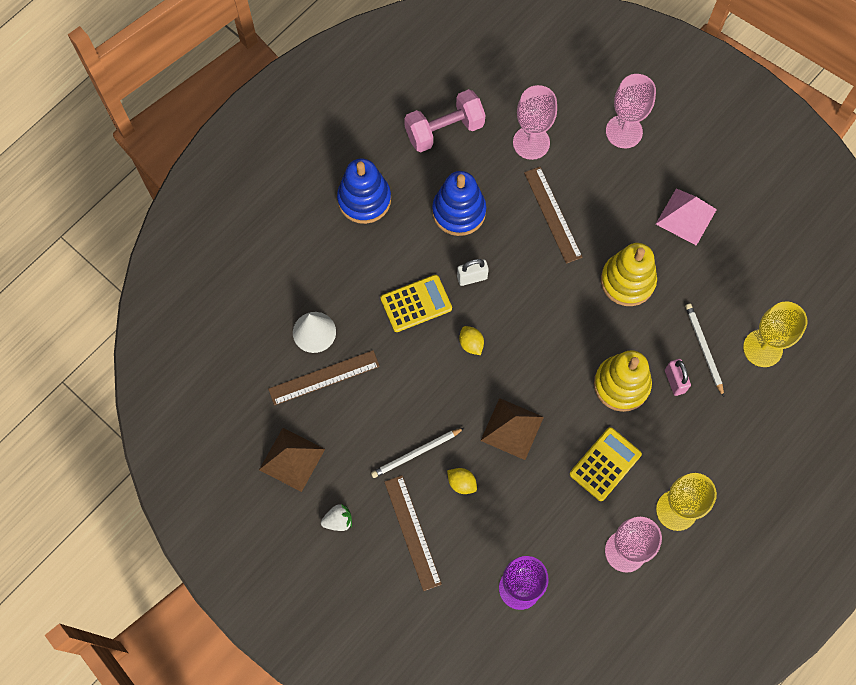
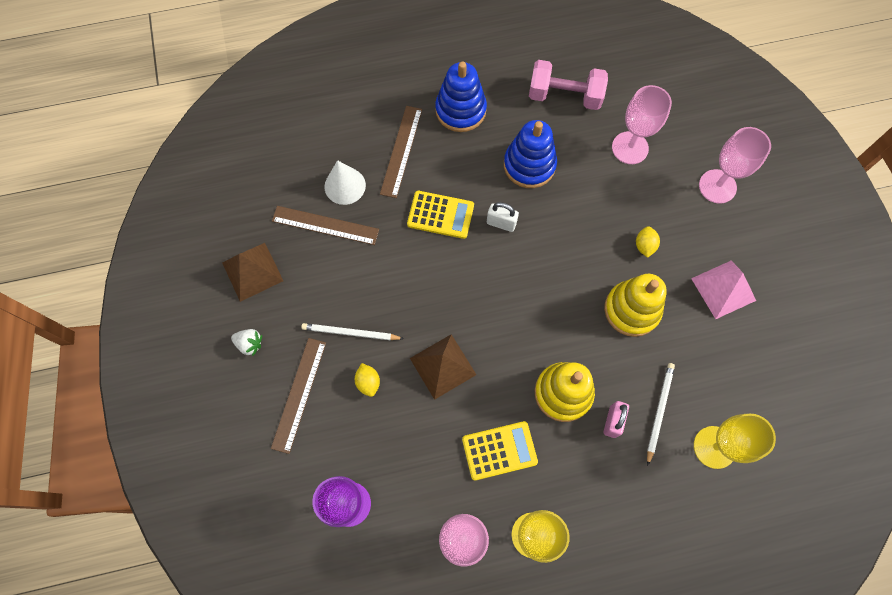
camera: 35 degrees right, 0 degrees up
yellow lemon [459,326,484,355] -> yellow lemon moved to [636,226,660,258]
brown ruler [524,167,583,264] -> brown ruler moved to [380,106,422,198]

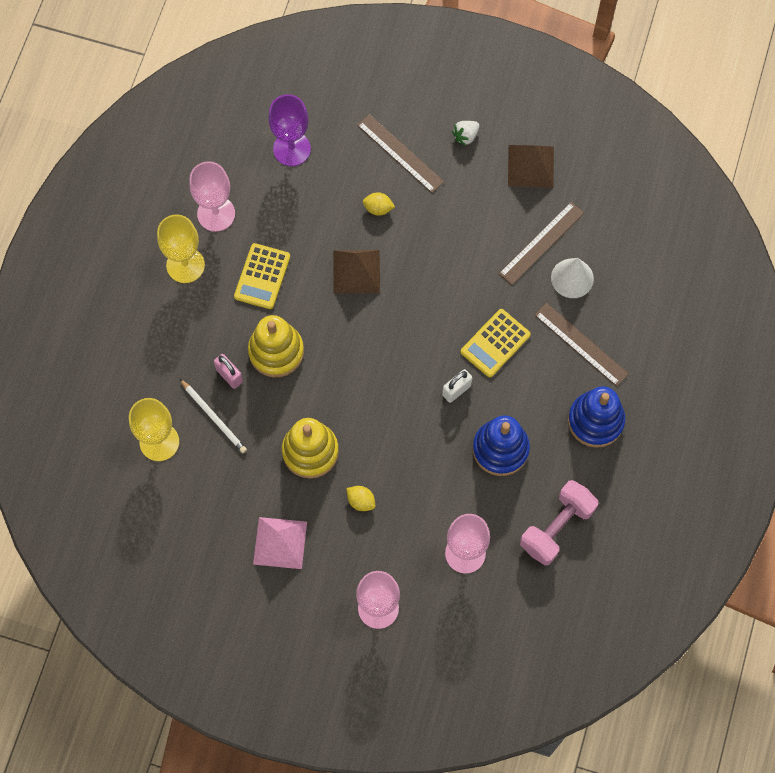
camera: 120 degrees right, 0 degrees up
white pencil [301,323,404,340] -> none

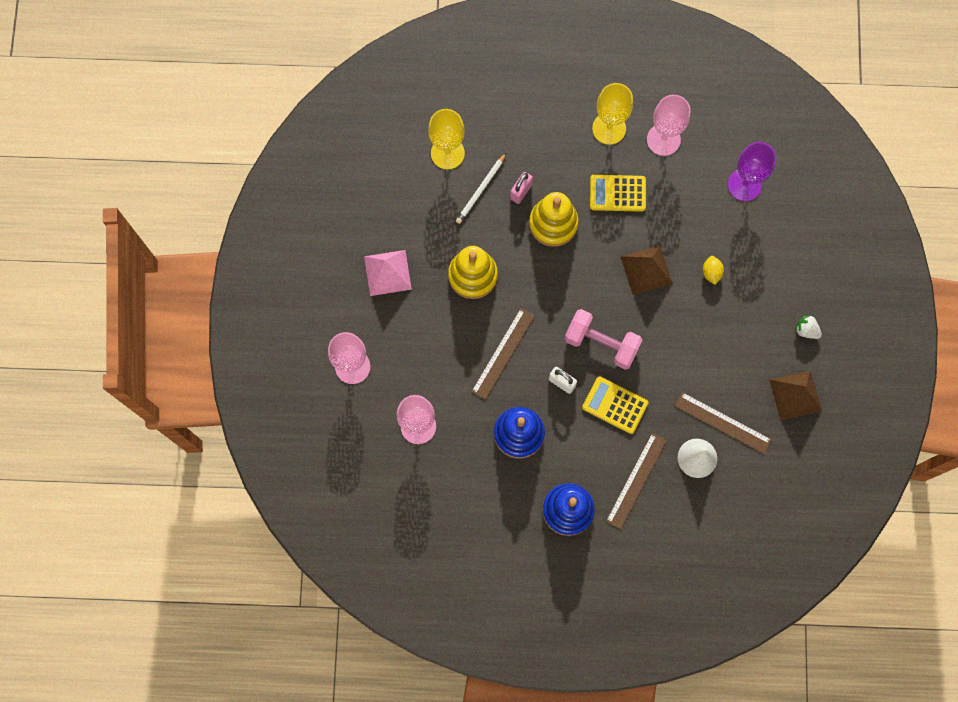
camera: 75 degrees right, 5 degrees up
yellow lemon [346,486,375,511] -> none
brown ruler [357,114,444,193] -> brown ruler moved to [471,308,535,400]
pink dumbbell [520,480,598,565] -> pink dumbbell moved to [564,309,642,370]

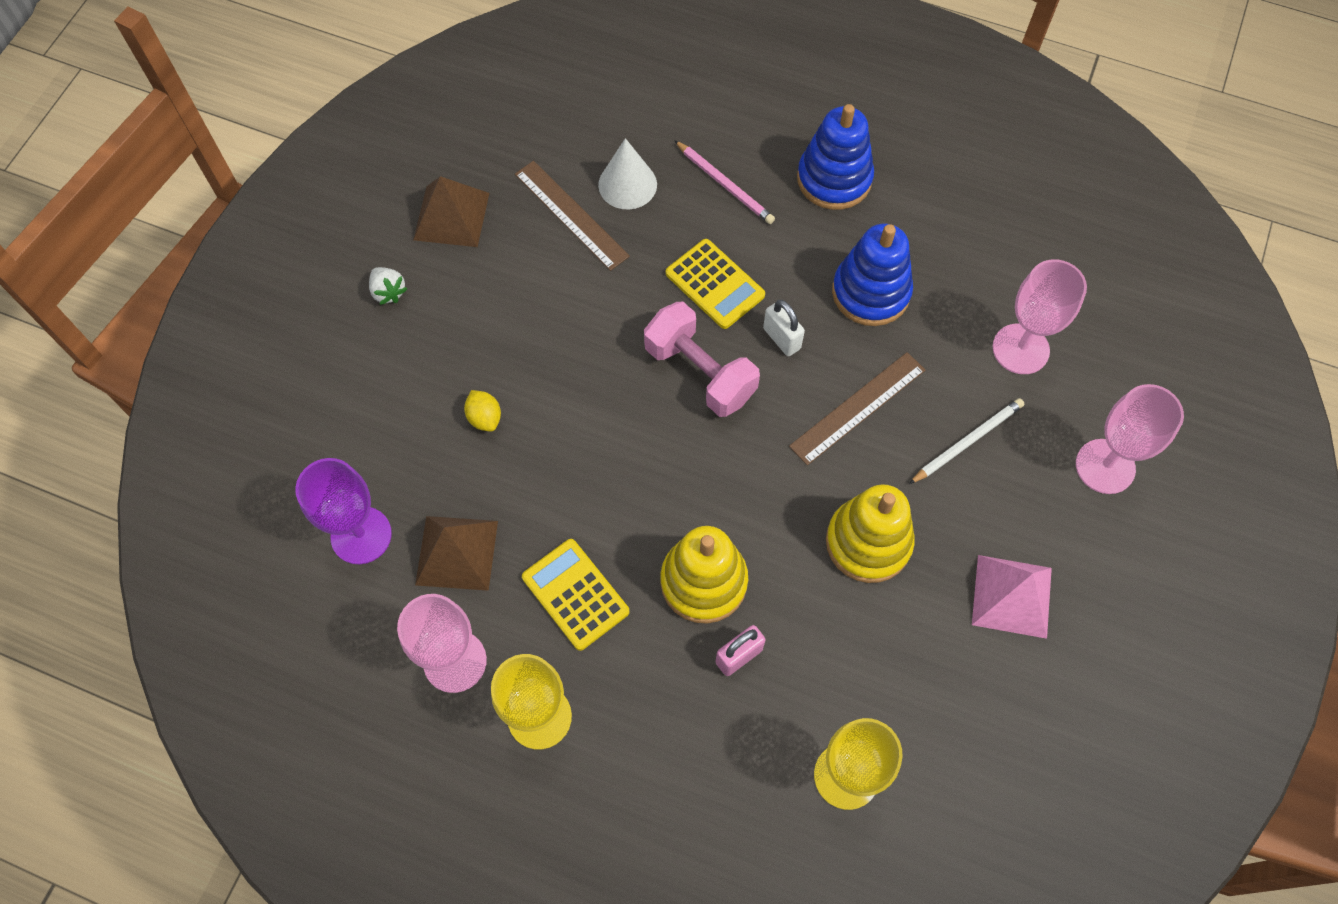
camera: 160 degrees left, 10 degrees down
white pencil [456,153,506,224] -> white pencil moved to [909,398,1025,484]
yellow calculator [590,175,646,212] -> yellow calculator turned 150 degrees counterclockwise [522,539,630,651]
brown ruler [606,433,667,529] -> pink pencil [674,140,775,224]
brown pyramid [620,246,673,295] -> brown pyramid moved to [415,516,498,591]
yellow lemon [703,256,724,285] -> yellow lemon turned 45 degrees counterclockwise [464,390,501,432]

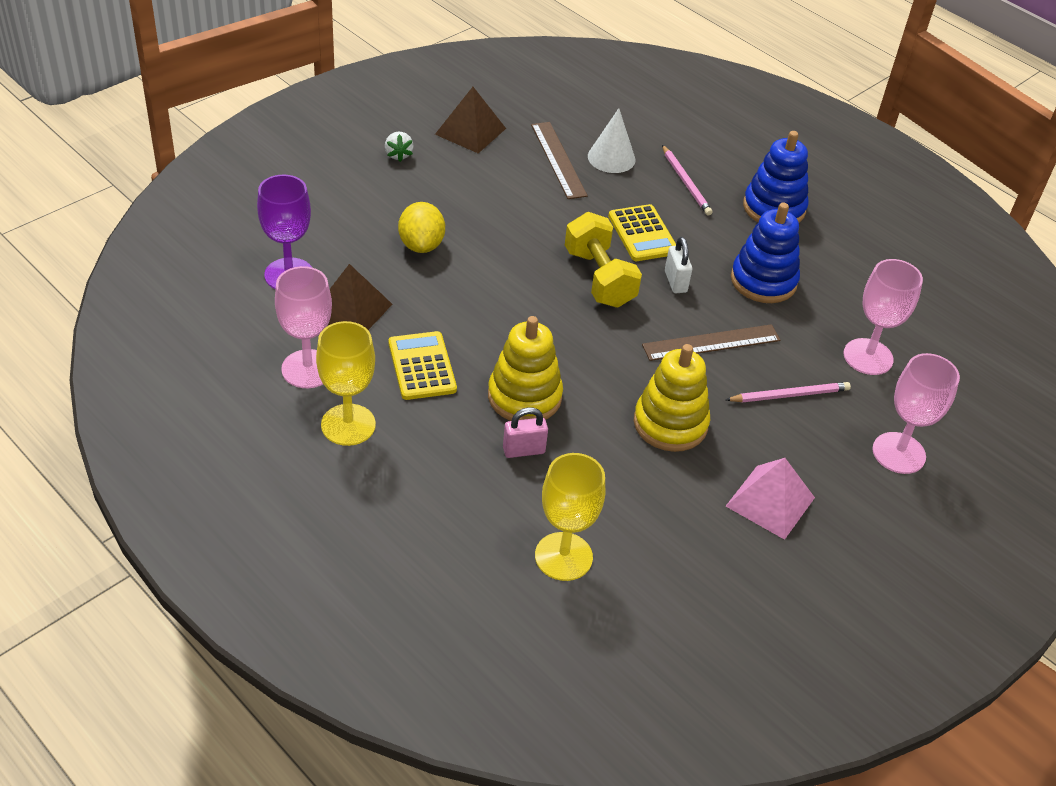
camera: 20 degrees right, 20 degrees down
yellow lemon [464,390,501,432] -> yellow lemon [398,202,445,253], size x1.65
pink dumbbell [644,302,760,417] -> yellow dumbbell [565,212,642,308]
white pencil [909,398,1025,484] -> pink pencil [725,382,851,402]

